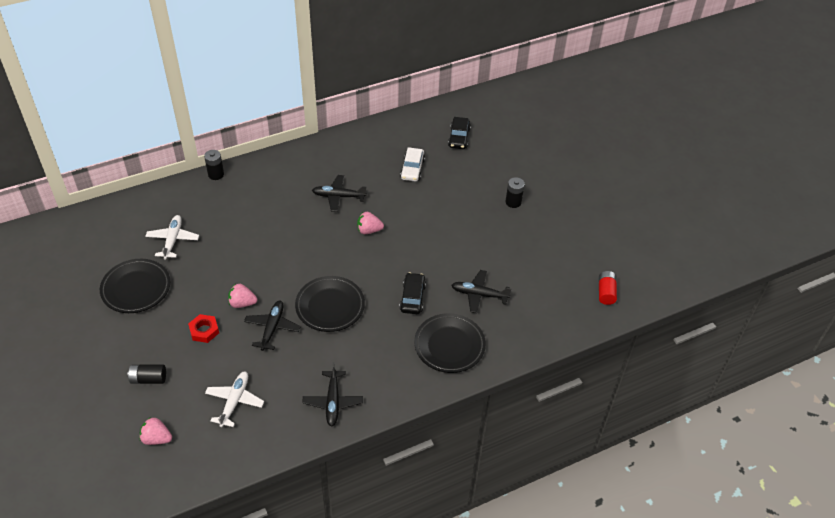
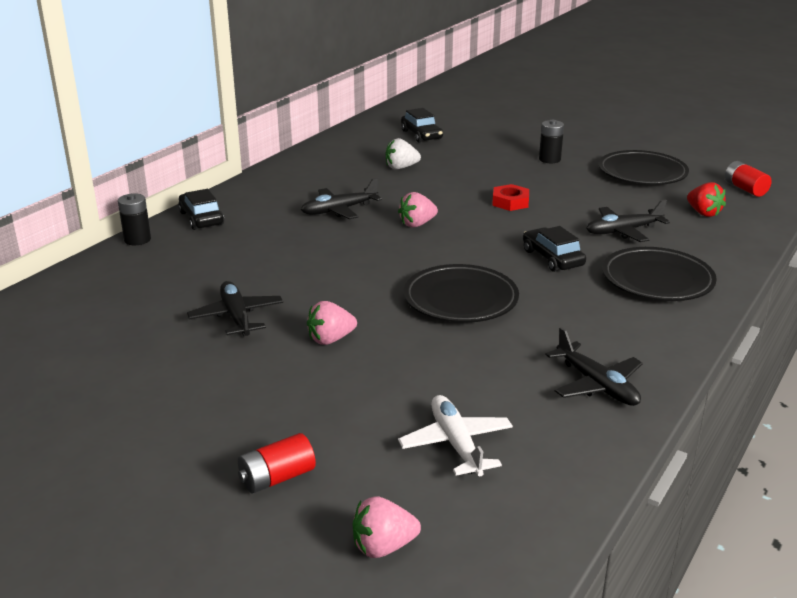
camera: 30 degrees left, 20 degrees down
black plate [100,259,170,313] -> black plate moved to [598,150,689,185]
black battery [127,364,166,384] -> red battery [238,433,316,494]
white plane [145,215,199,259] -> none
red nut [188,314,219,343] -> red nut moved to [492,184,529,211]
black plane [244,301,301,351] -> black plane moved to [187,281,283,336]
white car [400,147,425,182] -> white strawberry [385,138,421,169]
none -> black car [178,189,224,230]
none -> red strawberry [687,182,726,217]

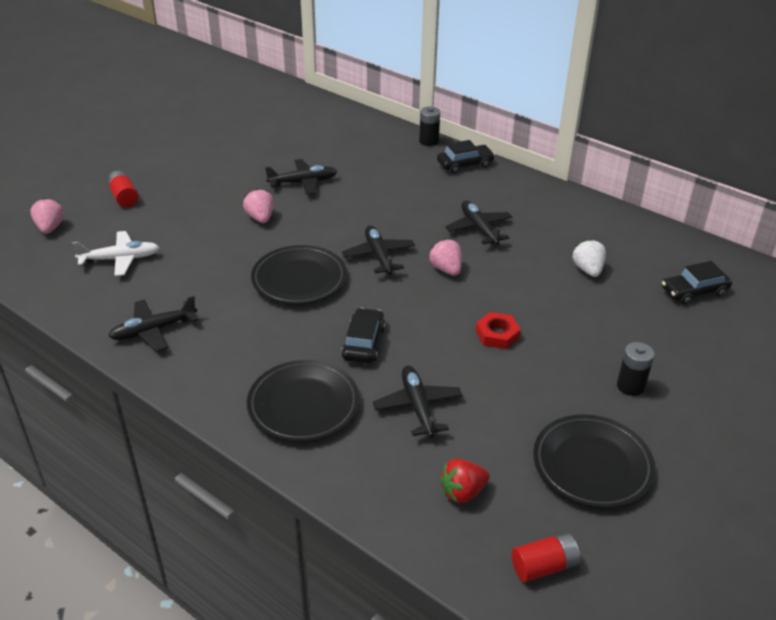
camera: 95 degrees right, 10 degrees up
black car [523,226,586,272] -> black car turned 60 degrees counterclockwise [341,308,385,363]
none -> black plane [342,225,415,274]

